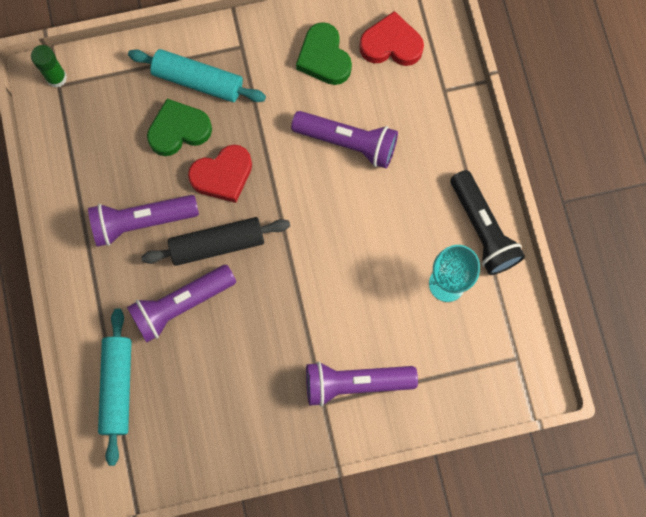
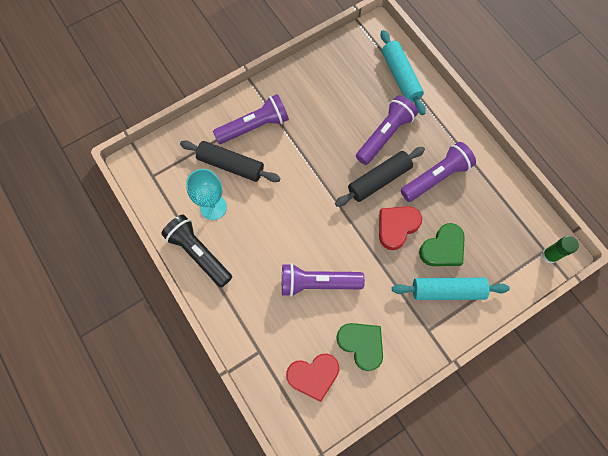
camera: 160 degrees right, 5 degrees down
none -> black rolling pin [180,140,280,182]

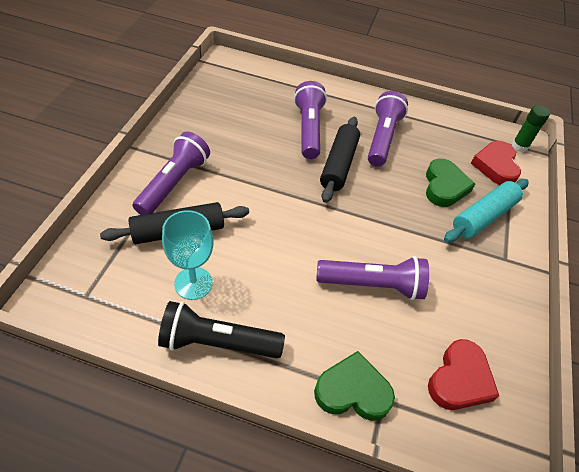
camera: 45 degrees left, 20 degrees down
purple flashlight [282,263,365,297] -> purple flashlight turned 135 degrees counterclockwise [316,256,429,300]
green heart [336,323,383,371] -> green heart moved to [314,351,395,421]
red heart [379,206,422,250] -> red heart moved to [471,141,521,185]
turquoise rolling pin [381,30,426,115] -> none

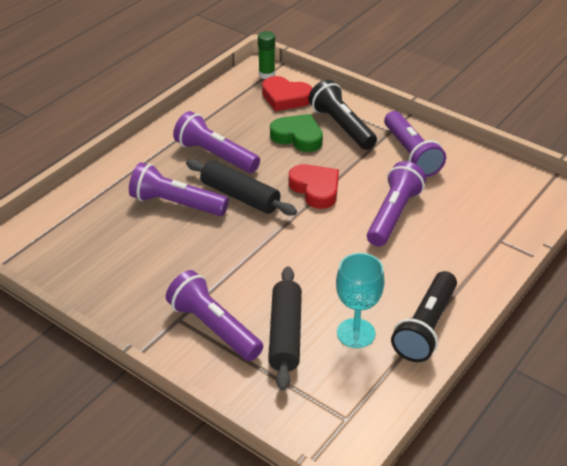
camera: 65 degrees left, 10 degrees down
green heart [314,351,395,421] -> none
red heart [428,339,499,410] -> red heart moved to [289,164,339,209]
turquoise rolling pin [444,179,529,243] -> black flashlight [309,80,377,150]
none -> purple flashlight [384,111,446,177]

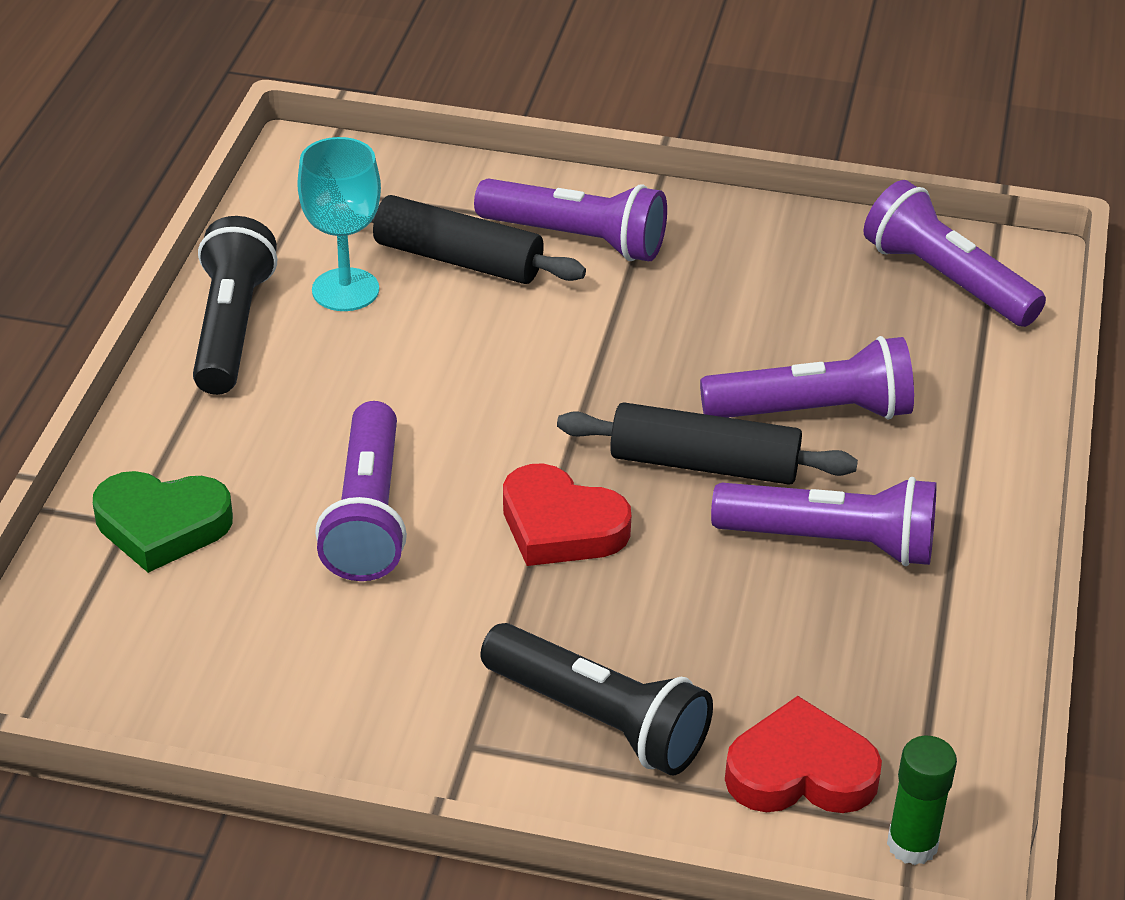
camera: 155 degrees right, 0 degrees up
black rolling pin [268,266,302,391] -> black rolling pin turned 45 degrees counterclockwise [371,195,586,284]
green heart [270,114,323,152] -> green heart moved to [93,471,233,573]
purple flashlight [384,111,446,177] -> purple flashlight moved to [864,180,1046,327]

